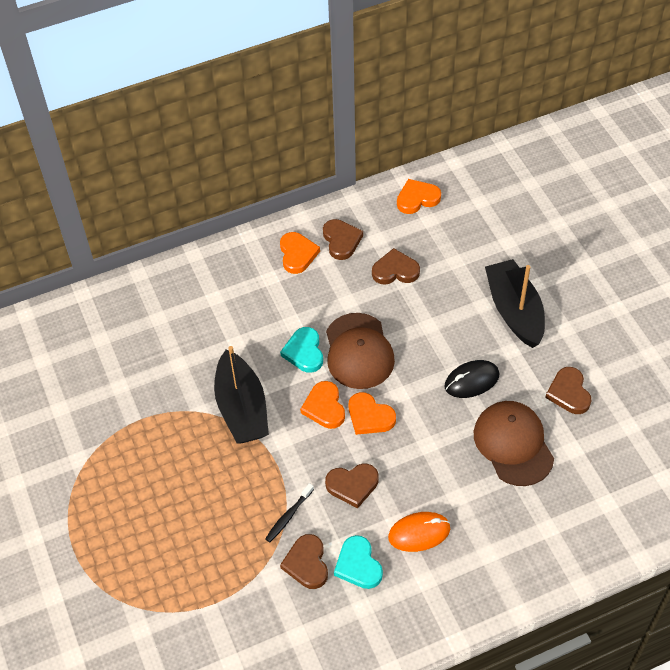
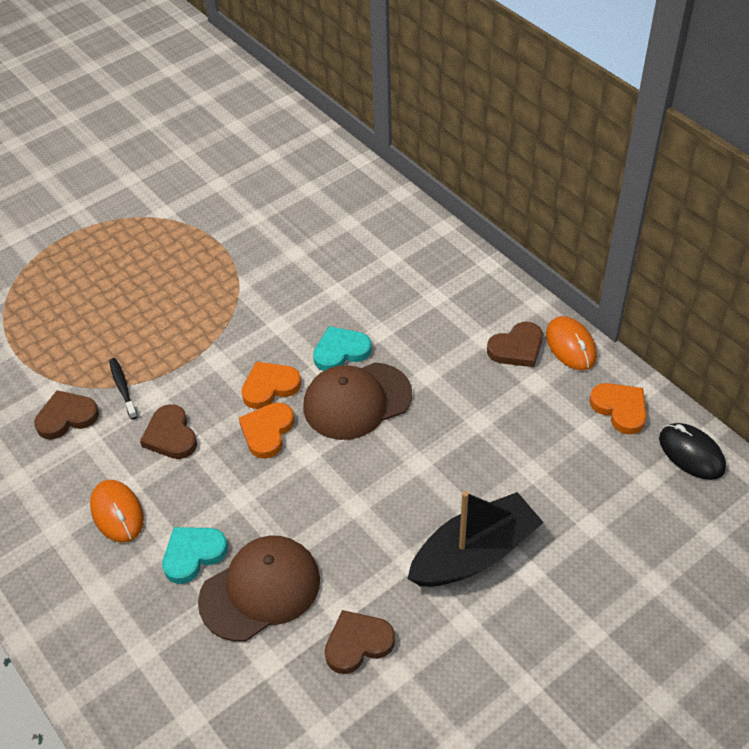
camera: 75 degrees right, 5 degrees down
black boat [214,346,269,443] -> none
black toothbrush [265,483,314,542] -> black toothbrush turned 45 degrees clockwise [109,358,138,419]
orange heart [280,232,320,274] -> none
turquoise heart [334,535,383,589] -> turquoise heart moved to [162,527,228,584]
brown heart [372,248,420,285] -> none
black mouse [444,360,499,398] -> black mouse moved to [659,423,726,480]
none -> orange mouse [546,316,597,370]

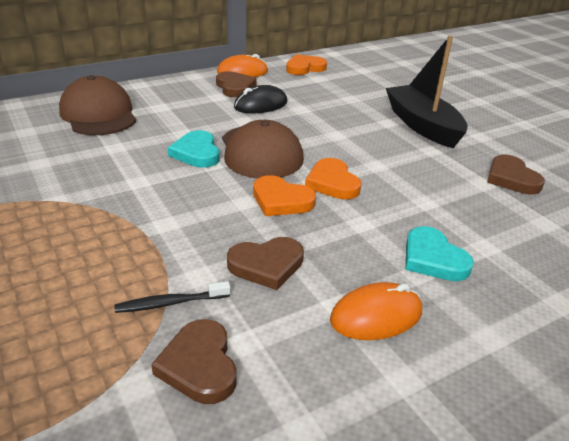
camera: 85 degrees left, 15 degrees down
brown cap [198,536,320,641] -> brown cap moved to [59,75,136,135]
orange heart [241,362,301,409] -> orange heart moved to [305,158,362,200]
black mouse [659,423,726,480] -> black mouse moved to [234,85,287,113]

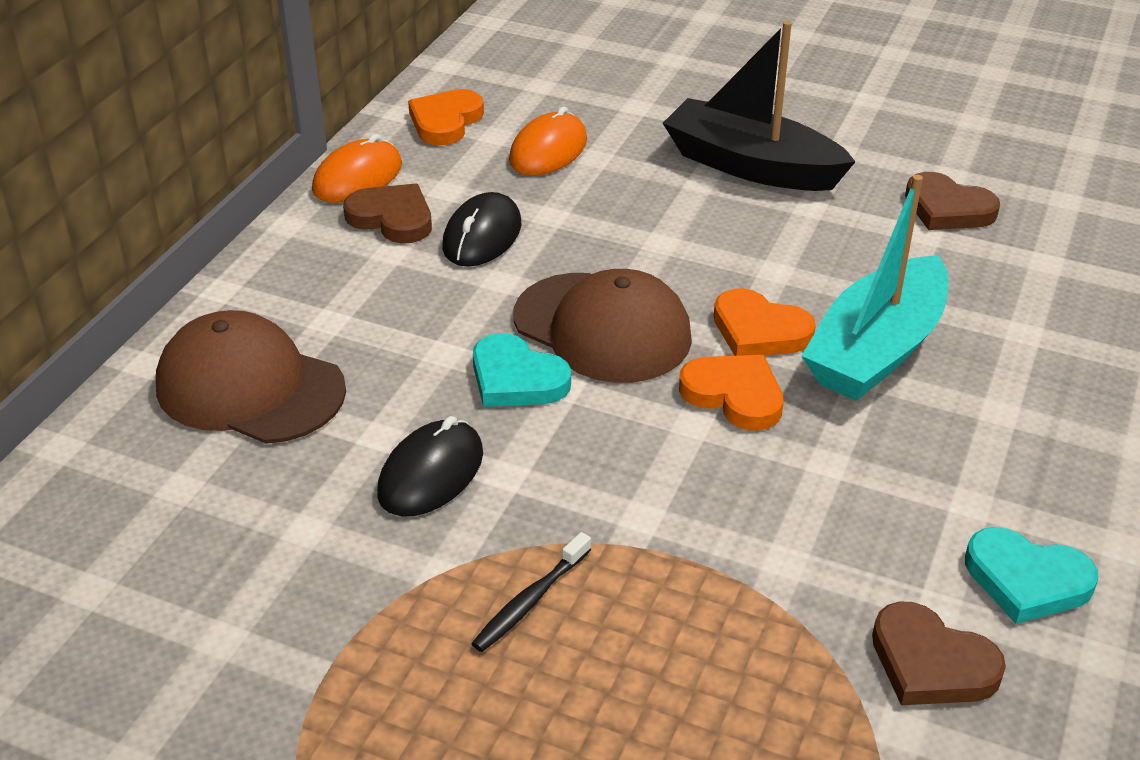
camera: 35 degrees left, 5 degrees up
black toothbrush [114,281,230,313] -> black toothbrush moved to [471,532,591,652]
brown heart [227,237,304,290] -> none
orange heart [253,175,316,216] -> orange heart turned 135 degrees counterclockwise [679,355,784,430]
orange mouse [330,282,422,340] -> orange mouse moved to [509,106,587,176]
turquoise heart [406,226,474,281] -> turquoise heart moved to [965,527,1098,624]
none -> black mouse [377,416,483,516]
none -> turquoise boat [801,175,949,401]

